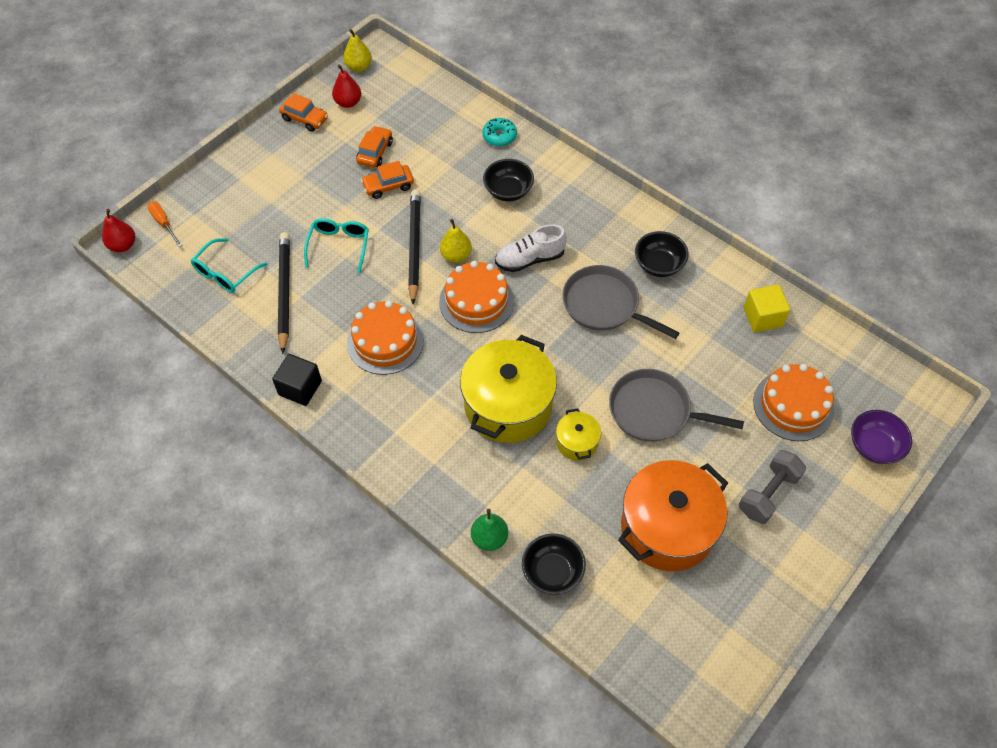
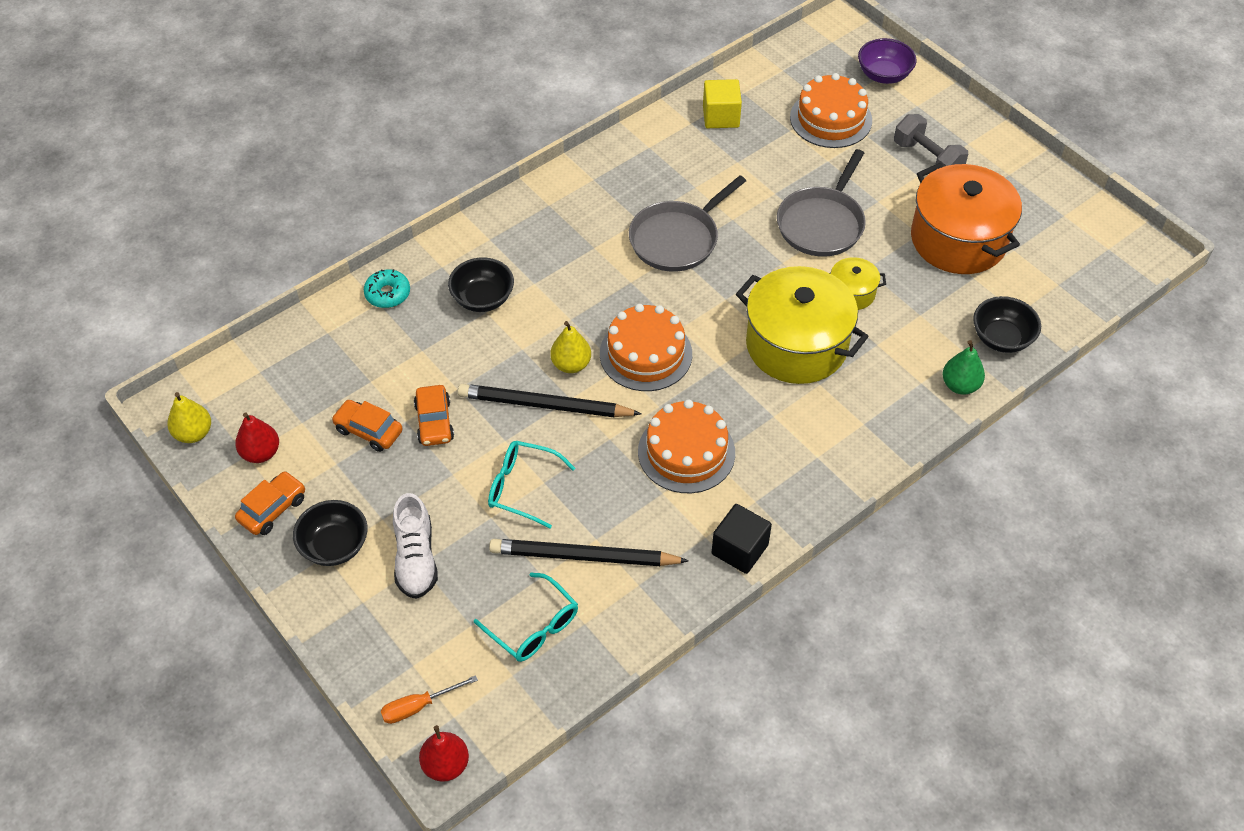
camera: 80 degrees left, 5 degrees down
white shoe [495,224,567,272] -> white shoe moved to [393,493,438,599]
black bowl [635,231,689,277] -> black bowl moved to [293,500,368,566]

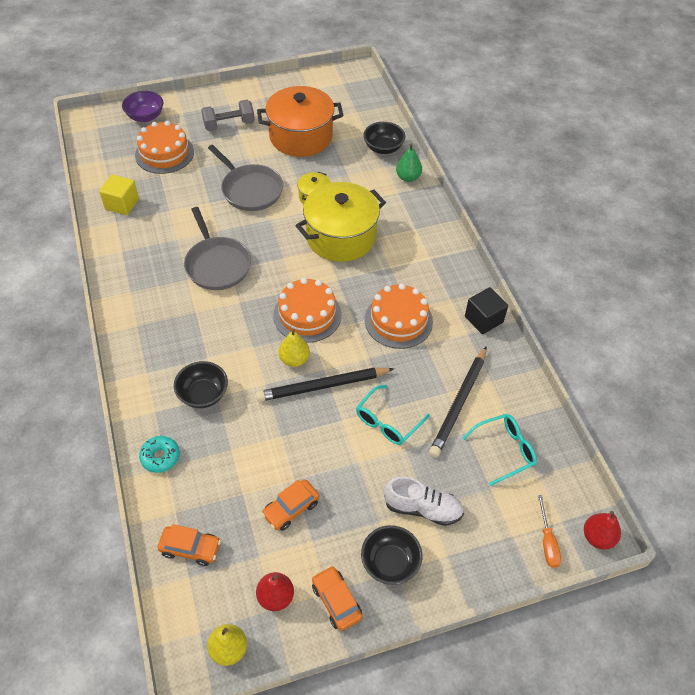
camera: 70 degrees left, 0 degrees up
orange car [414,385,454,446] -> orange car moved to [157,524,221,566]
black pencil [458,384,641,417] -> black pencil turned 45 degrees clockwise [256,368,394,402]

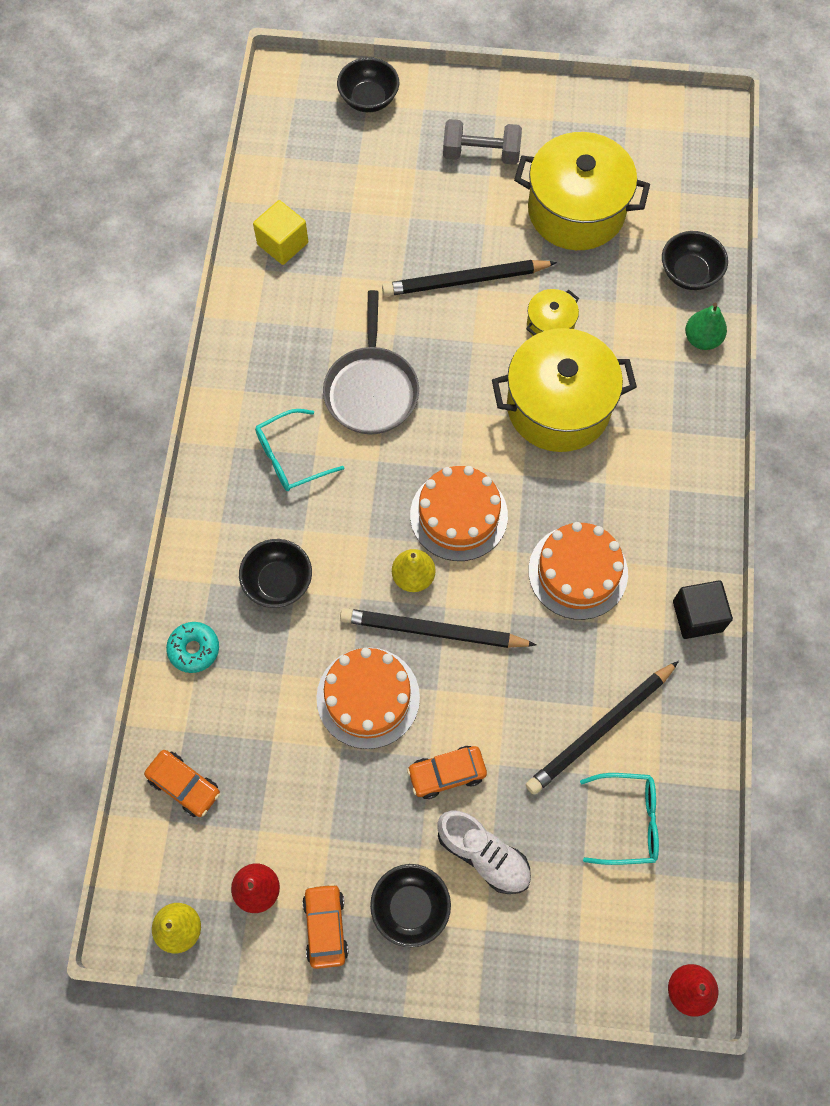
camera: 25 degrees right, 15 degrees up
purple bowl [122,91,164,122] -> black bowl [337,57,399,112]
orange cake [135,121,194,174] -> orange cake moved to [316,648,420,749]
grey pan [208,145,283,211] -> black pencil [382,260,557,296]
orange pot [257,86,344,157] -> yellow pot [514,132,650,250]
orange car [261,479,320,531] -> orange car moved to [407,746,487,799]
turquoise glasses [356,385,430,445] -> turquoise glasses moved to [255,409,345,491]
orange screwdriver [538,495,561,568] -> none

